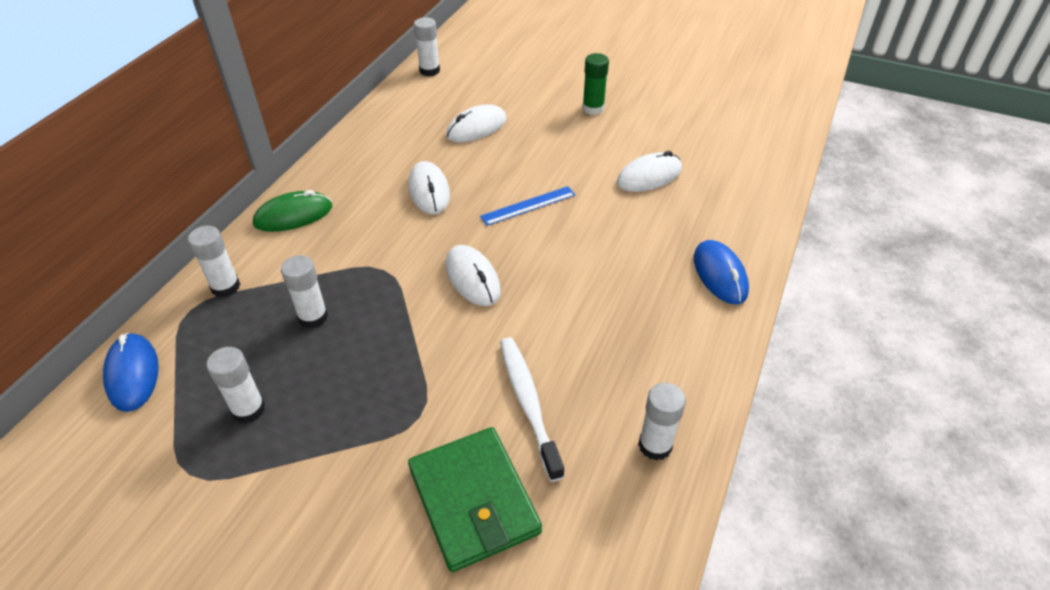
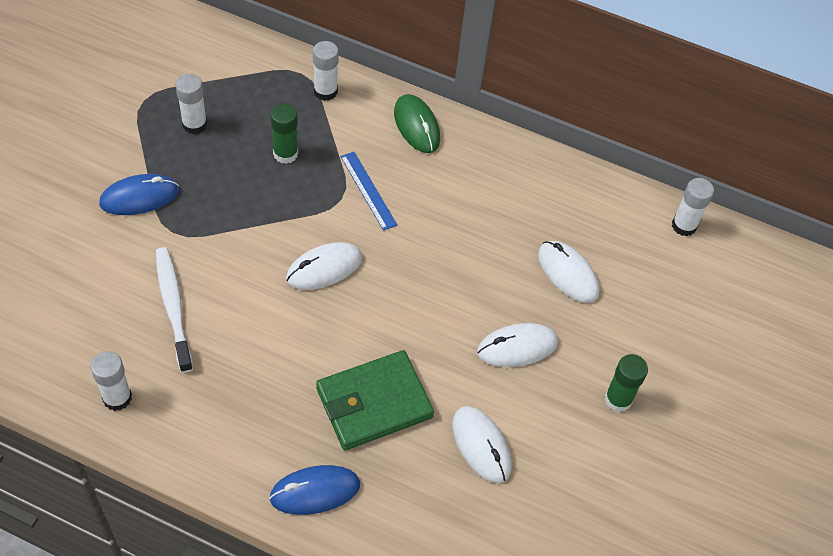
camera: 85 degrees right, 10 degrees up
blue mouse [103,333,159,412] -> blue mouse moved to [99,174,179,215]
white glue stick [281,255,328,329] -> green glue stick [270,104,298,164]
white mouse [408,161,450,214] -> white mouse moved to [477,323,558,367]
green wallet [408,427,542,572] -> green wallet moved to [316,350,434,450]
blue ruler [480,186,575,226] -> blue ruler moved to [340,152,397,231]
white toothbrush [500,337,564,482] -> white toothbrush turned 90 degrees counterclockwise [156,247,193,373]

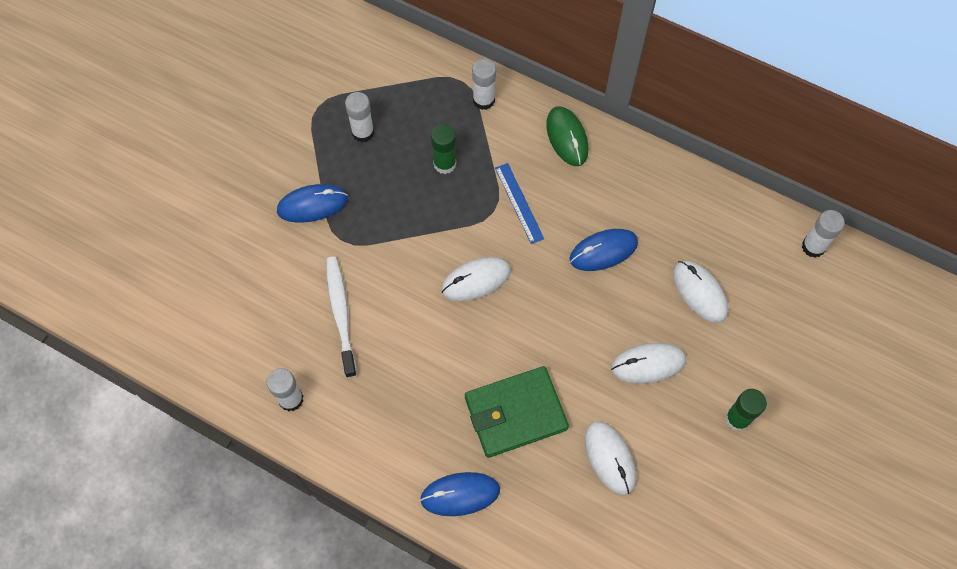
camera: 10 degrees right, 10 degrees up
none -> blue mouse [569,229,638,271]

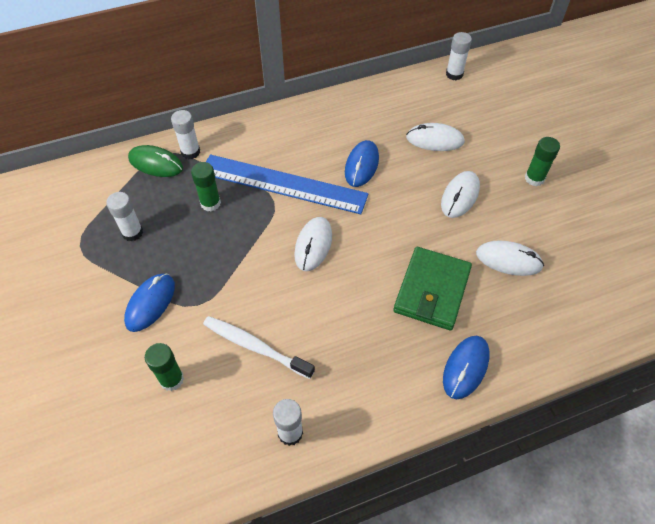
camera: 50 degrees left, 10 degrees down
blue ruler [495,163,544,244] -> blue ruler [206,154,369,214], size x2.16
green mouse [546,106,588,166] -> green mouse moved to [128,145,183,177]
none -> green glue stick [145,343,184,391]

